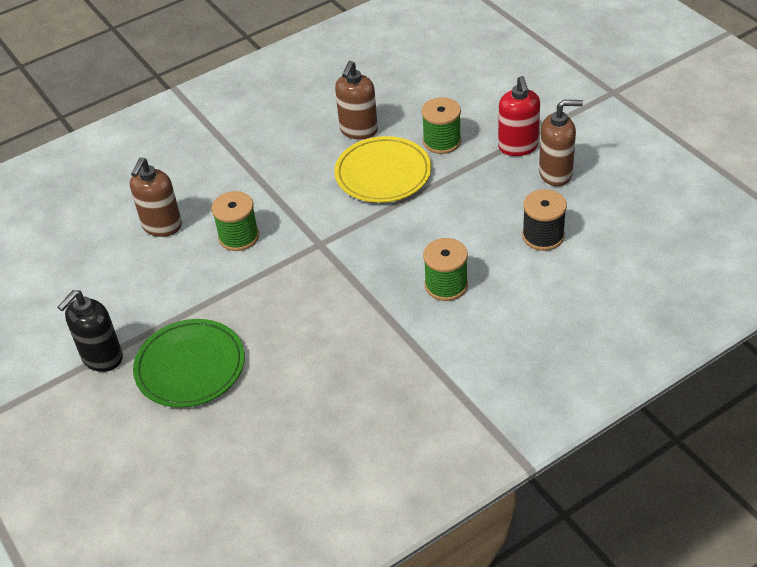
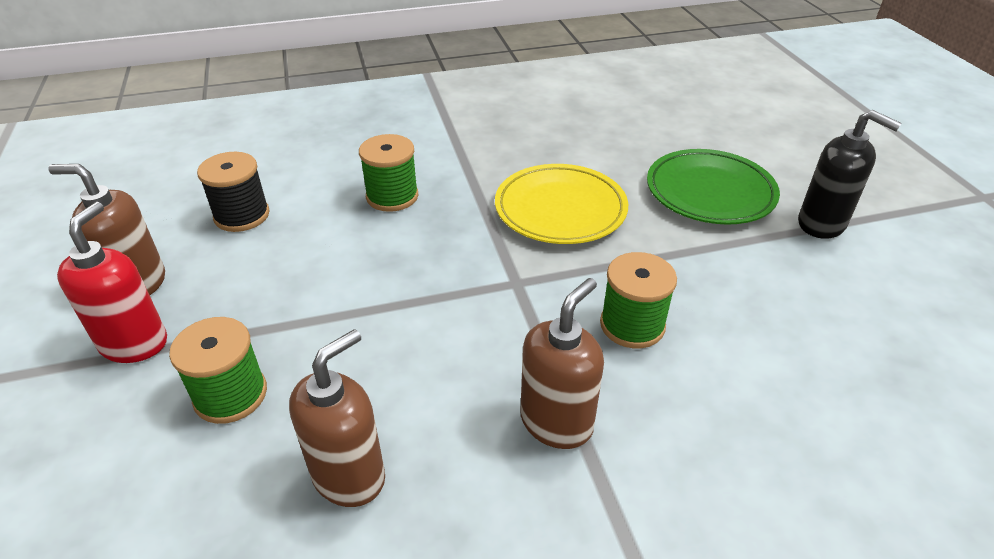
camera: 165 degrees left, 5 degrees down
black soap dispenser [57,290,123,372] -> black soap dispenser turned 75 degrees clockwise [798,110,902,239]
brown soap dispenser [130,157,182,237] -> brown soap dispenser moved to [520,278,604,449]
yellow plate [334,136,431,203] -> yellow plate moved to [495,164,628,244]

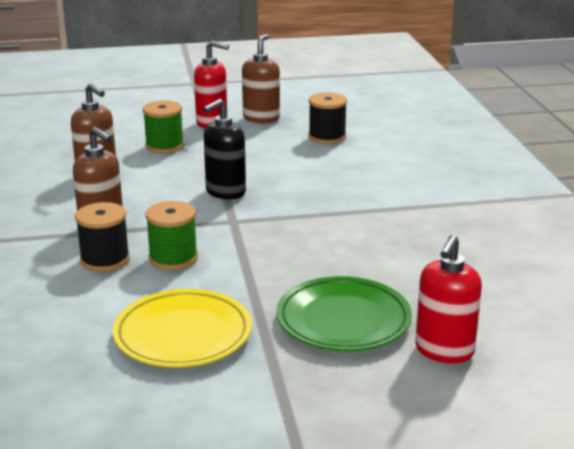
camera: 95 degrees right, 15 degrees down
green spool [359,134,418,212] -> none
yellow plate [495,164,628,244] -> yellow plate moved to [113,289,252,368]
black soap dispenser [798,110,902,239] -> black soap dispenser moved to [203,99,246,199]
none -> black spool [75,202,130,272]
none -> red soap dispenser [415,235,482,363]

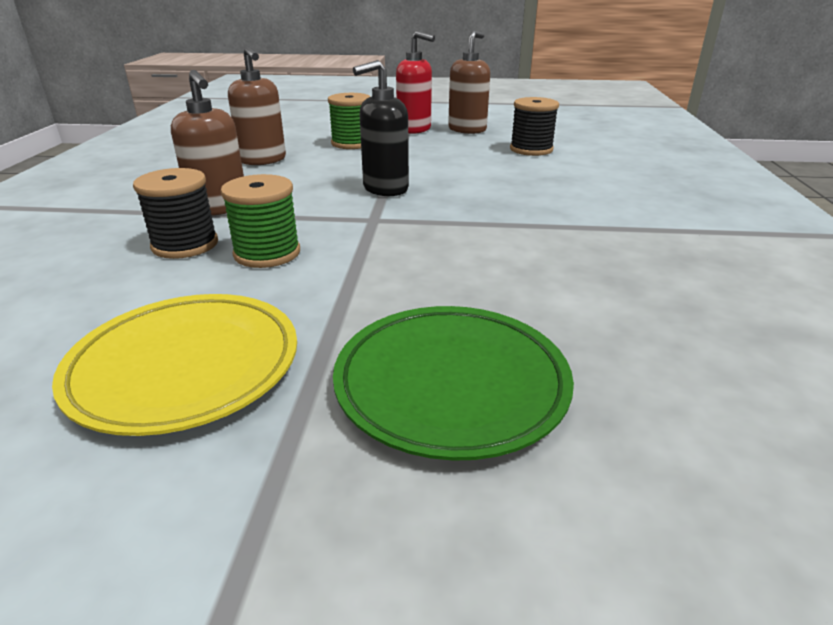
camera: 15 degrees right, 5 degrees up
red soap dispenser [415,235,482,363] -> none

